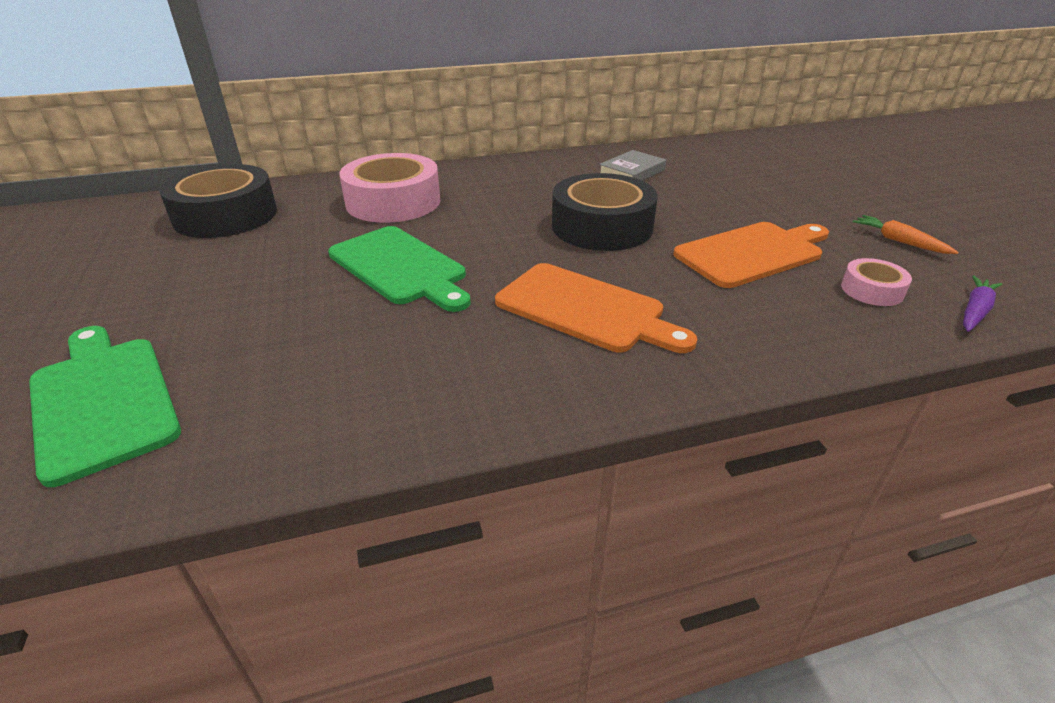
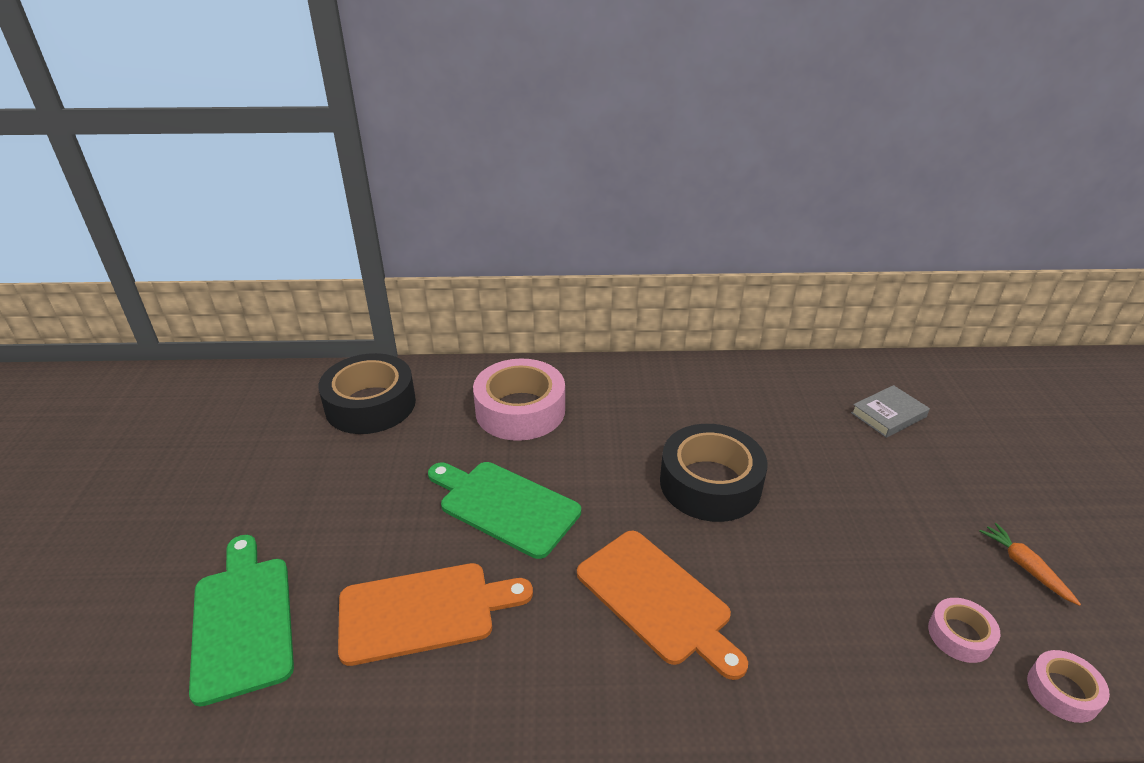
camera: 15 degrees right, 0 degrees up
green cutting board [328,226,471,312] -> green cutting board turned 150 degrees clockwise [428,462,581,559]
grey book [599,150,666,181] -> grey book moved to [851,385,930,438]
orange cutting board [673,222,829,288] -> orange cutting board moved to [338,563,533,666]
purple carrot [963,275,1002,332] -> pink tape [1027,650,1110,723]

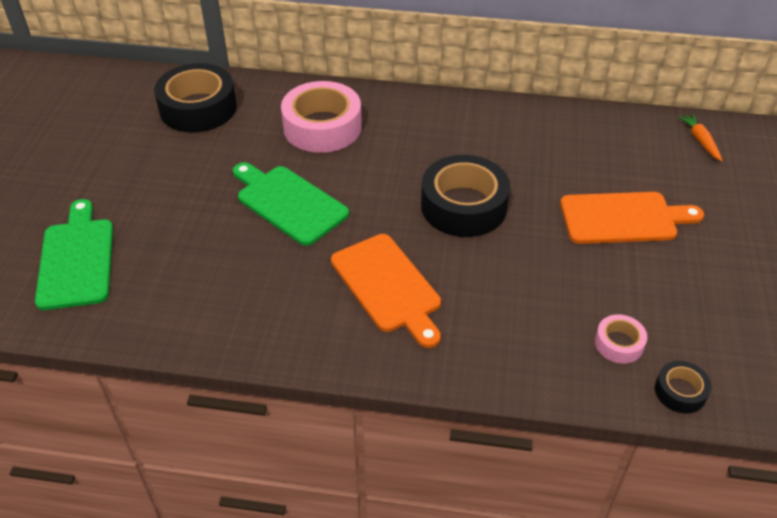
camera: 10 degrees right, 10 degrees up
orange cutting board [338,563,533,666] -> orange cutting board moved to [560,192,704,244]
grey book [851,385,930,438] -> none
orange carrot [979,523,1081,606] -> orange carrot moved to [678,113,723,162]
pink tape [1027,650,1110,723] -> black tape [655,361,711,413]

